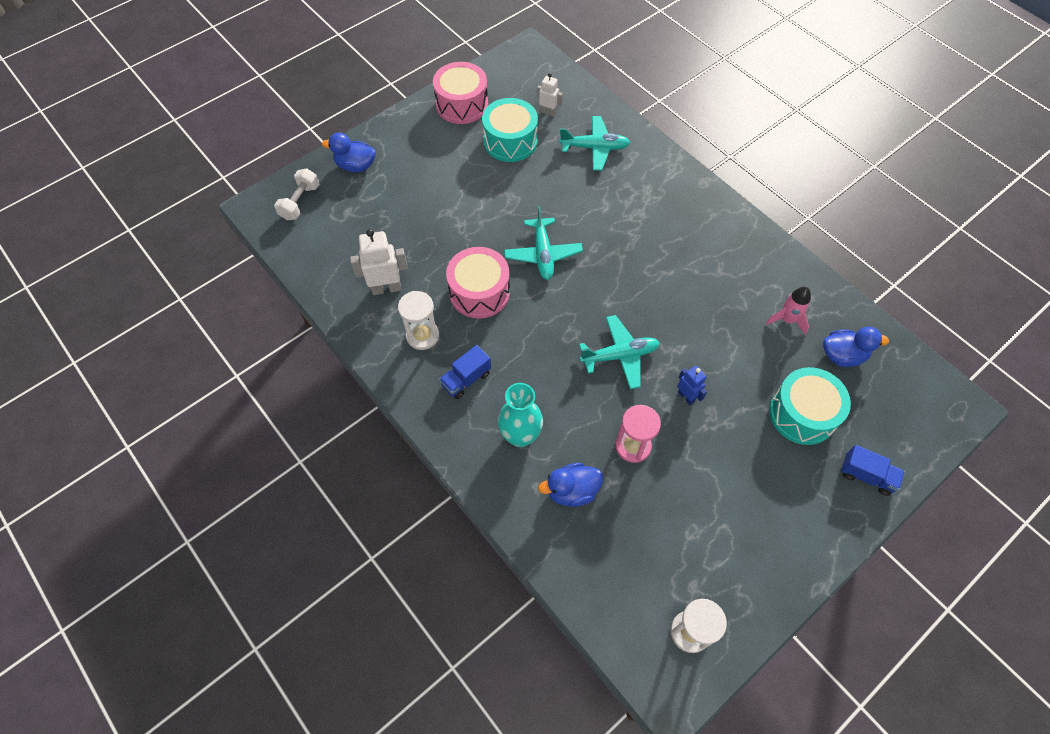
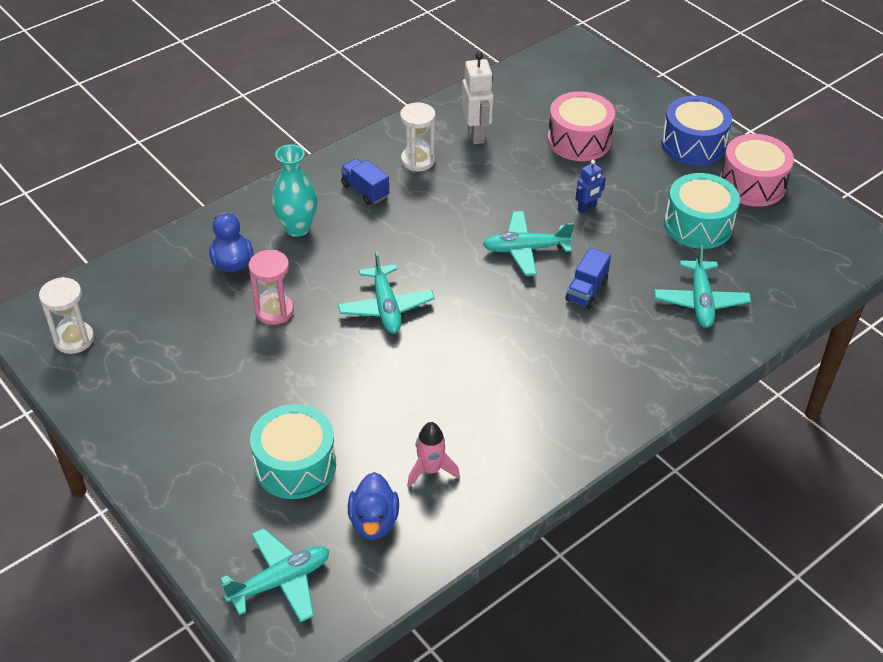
camera: 90 degrees right, 15 degrees down
white dumbbell [274,168,319,220] -> none
blue duck [322,133,376,173] -> none
pink drum [446,247,510,318] -> pink drum moved to [548,91,615,161]
white robot [537,73,563,117] -> none
blue robot [677,366,707,405] -> blue robot moved to [575,160,606,213]
blue truck [841,445,905,496] -> blue truck moved to [566,248,611,309]
none -> turquoise plane [220,528,329,623]
none -> blue drum [661,96,732,166]

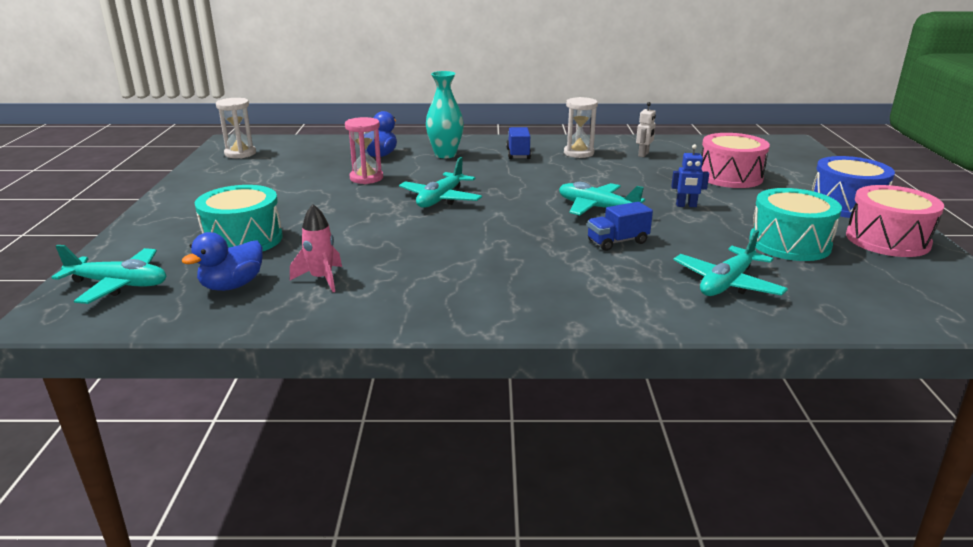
camera: 40 degrees right, 20 degrees down
white robot [462,52,494,144] -> white robot [636,102,656,157], size x0.59

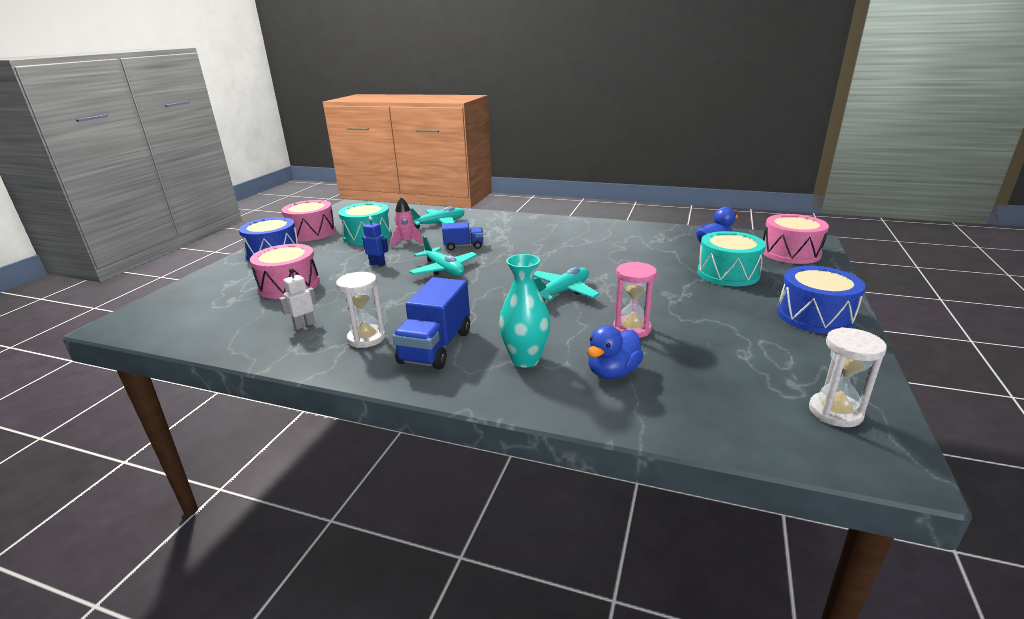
camera: 160 degrees left, 0 degrees up
turquoise plane [51,245,167,304] -> pink drum [763,214,829,264]
pink rocket [290,204,342,292] -> pink rocket moved to [391,197,424,248]
blue truck [506,127,531,159] -> blue truck [392,277,470,369], size x1.67
none -> blue drum [777,266,865,334]

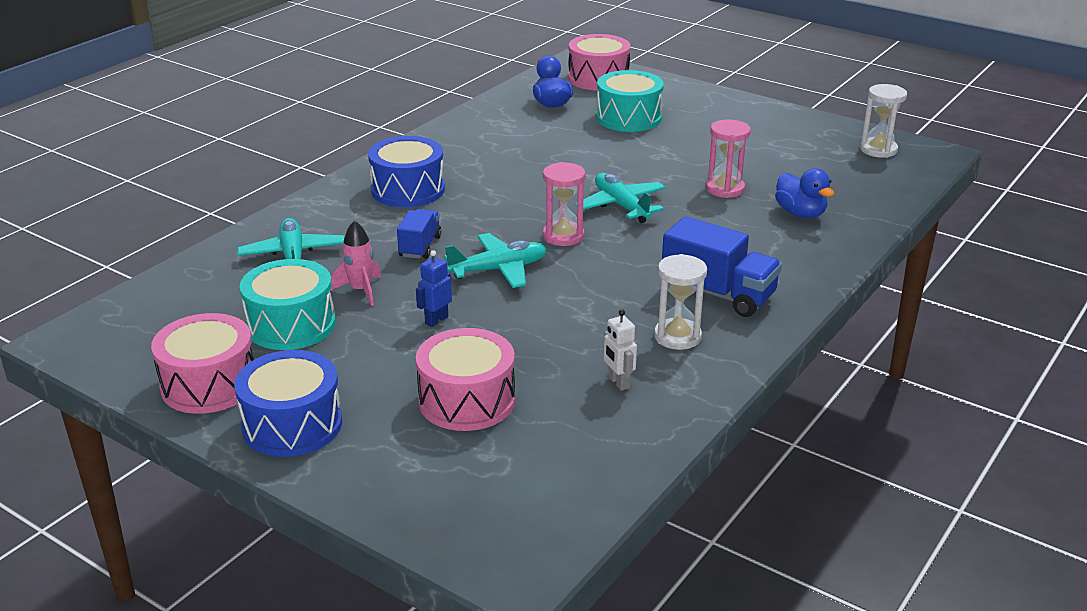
camera: 75 degrees left, 5 degrees up
turquoise vase [499,254,551,368] -> none
blue drum [777,266,865,334] -> blue drum moved to [368,136,445,207]
none -> pink hourglass [543,162,585,246]

